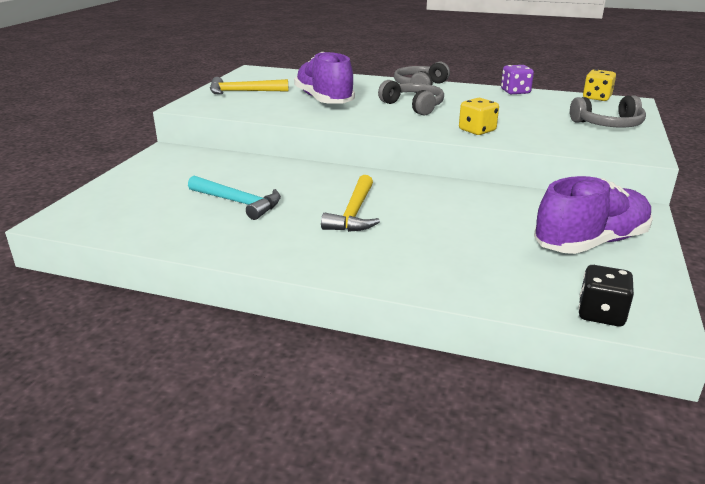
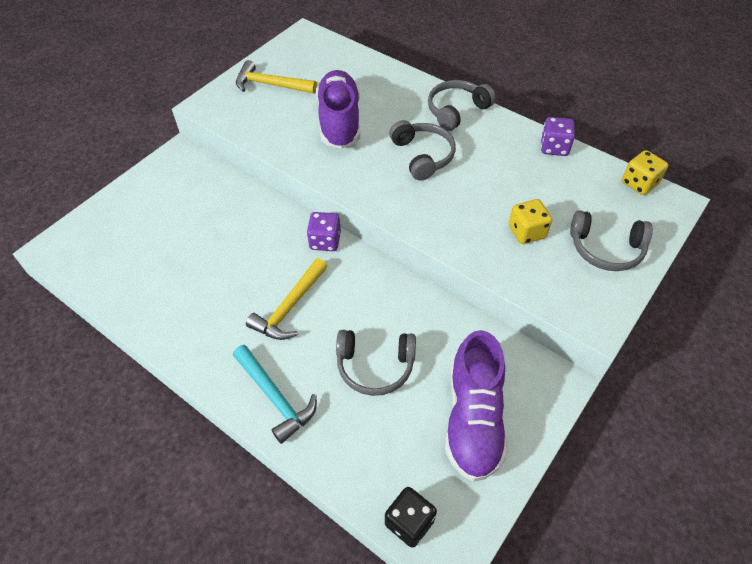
camera: 20 degrees right, 25 degrees up
turquoise hammer [188,176,281,220] -> turquoise hammer moved to [233,345,317,444]
yellow dice [459,98,499,135] -> yellow dice moved to [509,199,552,244]
purple shoe [534,176,653,254] -> purple shoe turned 105 degrees clockwise [445,330,507,482]
none -> purple dice [307,212,341,251]
none -> grey headphones [336,330,416,396]

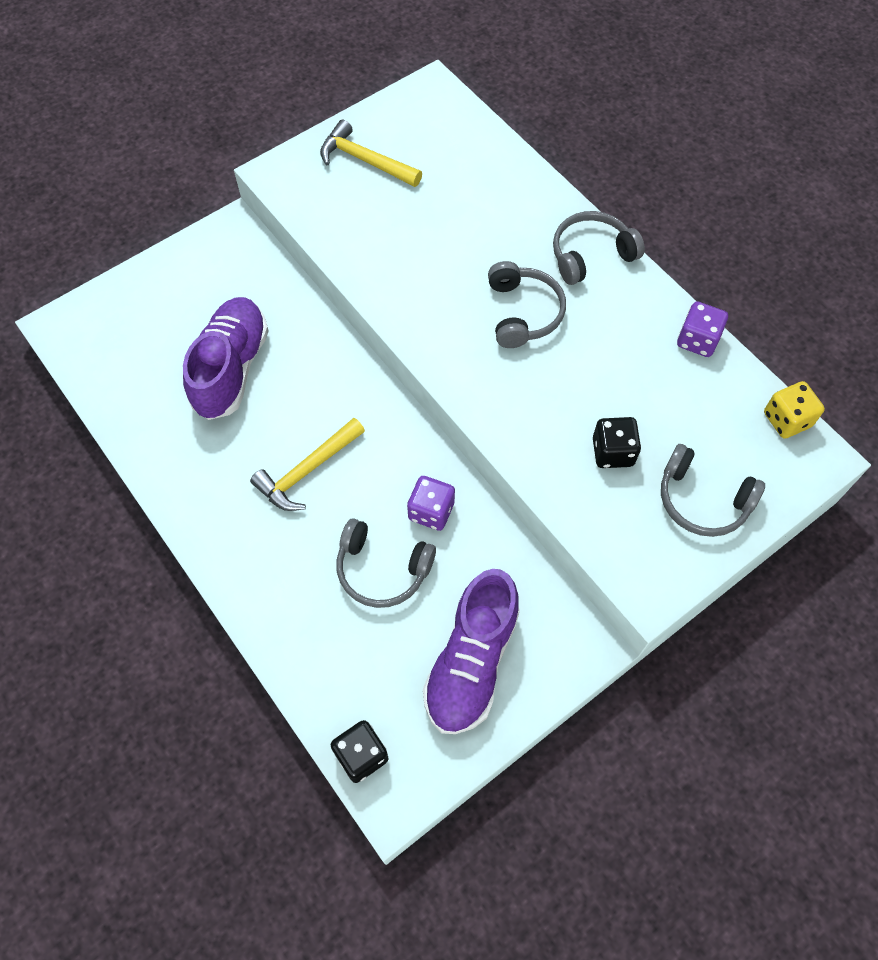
camera: 15 degrees right, 10 degrees up
turquoise hammer [233,345,317,444] -> none
purple dice [307,212,341,251] -> purple dice moved to [407,476,455,531]
purple shoe [316,70,360,149] -> purple shoe moved to [183,297,269,420]
yellow dice [509,199,552,244] -> black dice [593,417,641,468]

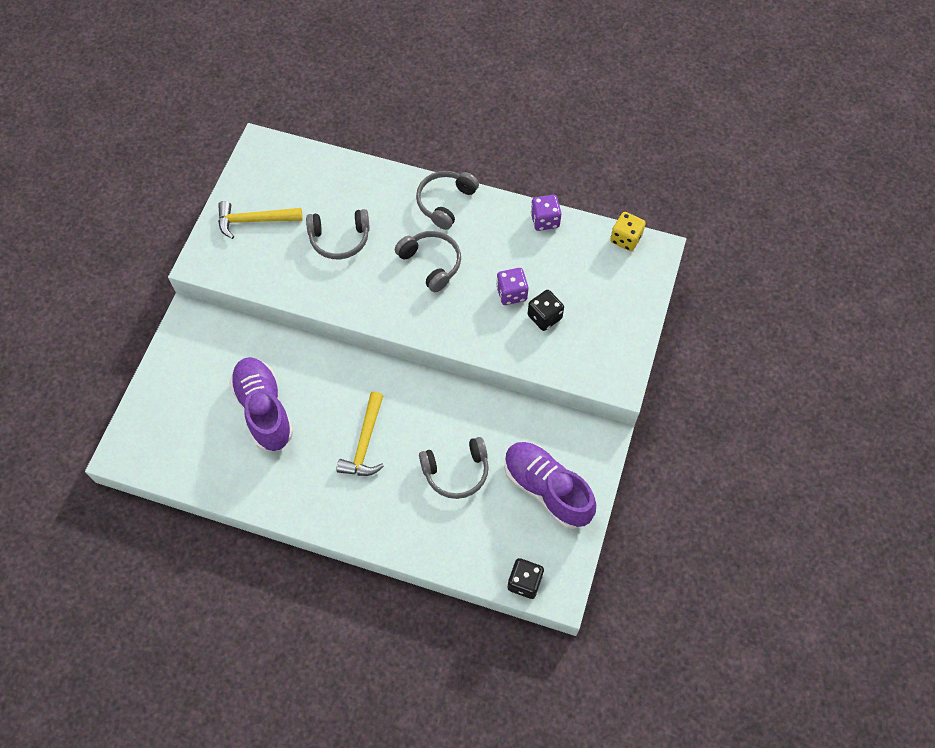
camera: 35 degrees left, 0 degrees up
purple dice [407,476,455,531] -> purple dice moved to [496,268,528,305]
purple shoe [423,569,520,734] -> purple shoe turned 150 degrees clockwise [504,442,596,529]
grey headphones [661,444,765,537] -> grey headphones moved to [306,209,370,259]

